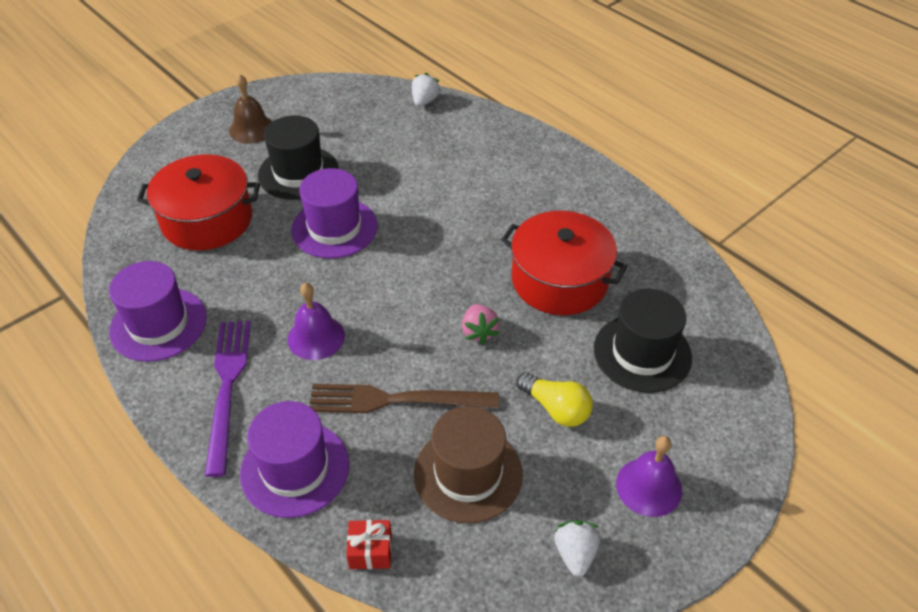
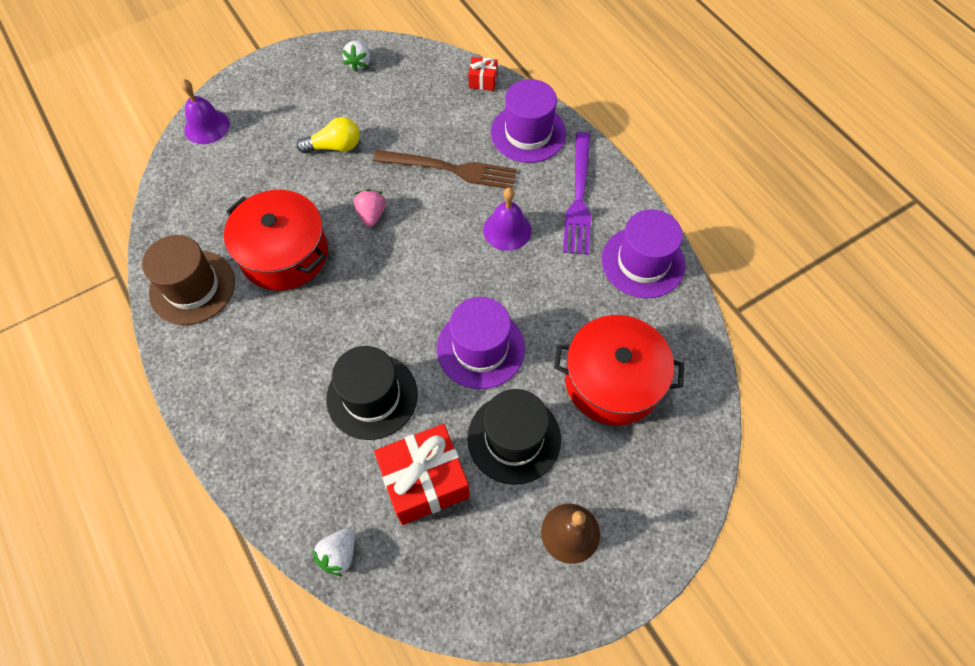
camera: 170 degrees left, 15 degrees up
brown hat [414,406,523,523] -> brown hat moved to [142,235,235,325]
yellow light bulb [516,372,593,427] -> yellow light bulb turned 120 degrees clockwise [297,117,360,153]
black hat [594,289,692,393] -> black hat moved to [326,346,418,440]
purple bell [616,436,682,517] -> purple bell moved to [181,79,230,144]
none -> red gift [374,424,470,525]

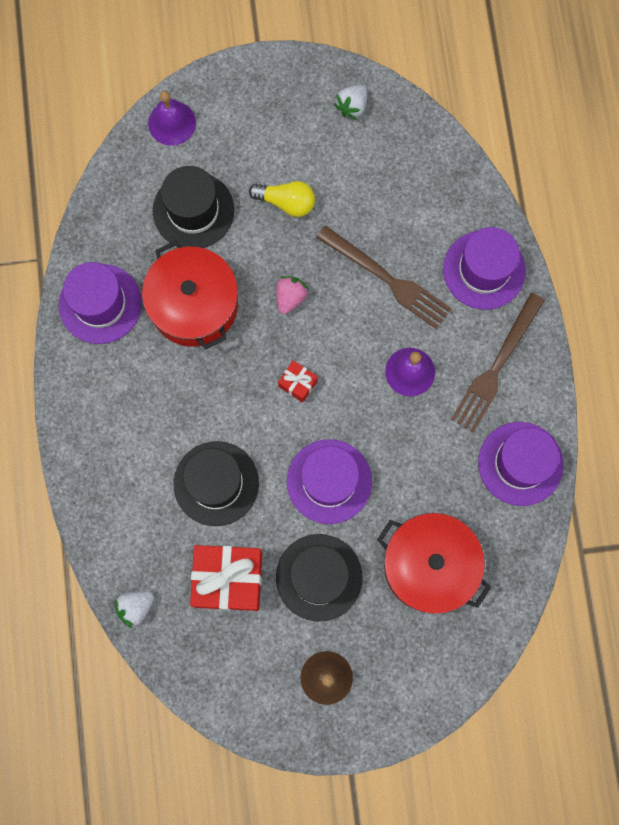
camera: 25 degrees right, 15 degrees up
brown hat [142,235,235,325] -> purple hat [59,262,142,344]
red gift [468,57,498,91] -> red gift moved to [278,361,318,403]
purple fork [563,132,591,255] -> brown fork [451,293,545,433]
none -> black hat [153,166,234,248]

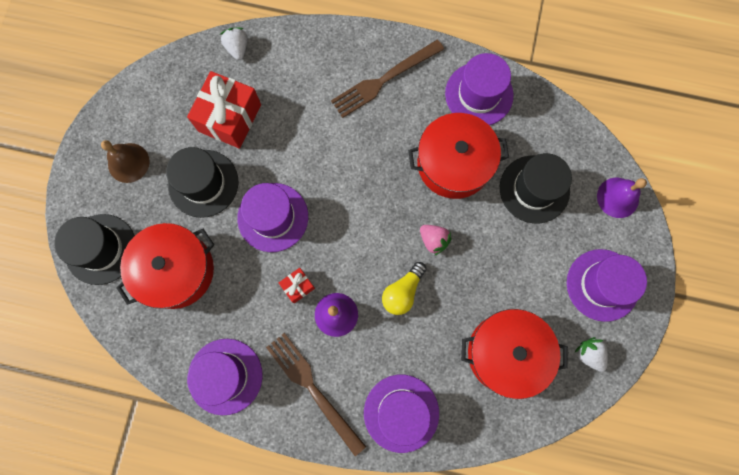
camera: 110 degrees right, 0 degrees up
black hat [174,441,259,526] -> black hat moved to [54,214,135,285]
yellow light bulb [249,181,315,217] -> yellow light bulb moved to [382,262,427,315]
red gift [278,361,318,403] -> red gift moved to [279,268,315,303]
brown fork [316,225,452,329] -> brown fork moved to [331,40,444,118]
none -> red pot [461,309,568,399]
none -> purple hat [567,249,647,322]

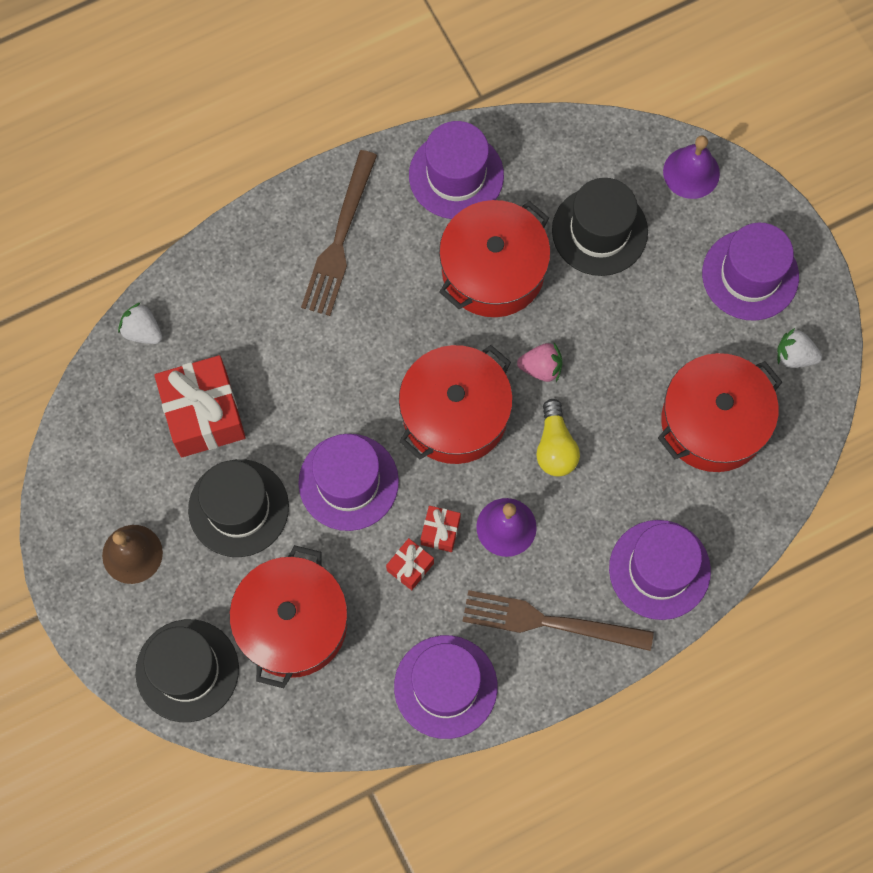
camera: 40 degrees left, 5 degrees down
none -> red gift [386,538,434,590]
none -> red pot [399,345,513,464]

